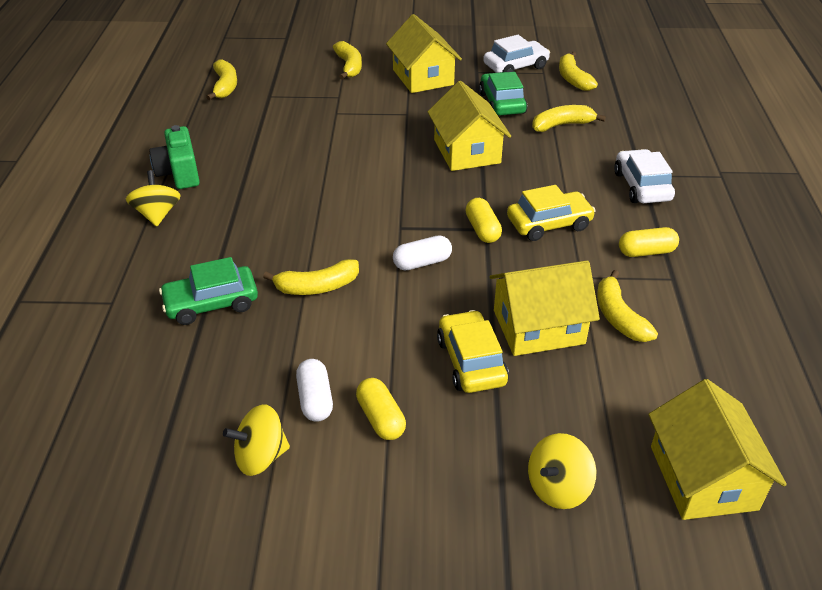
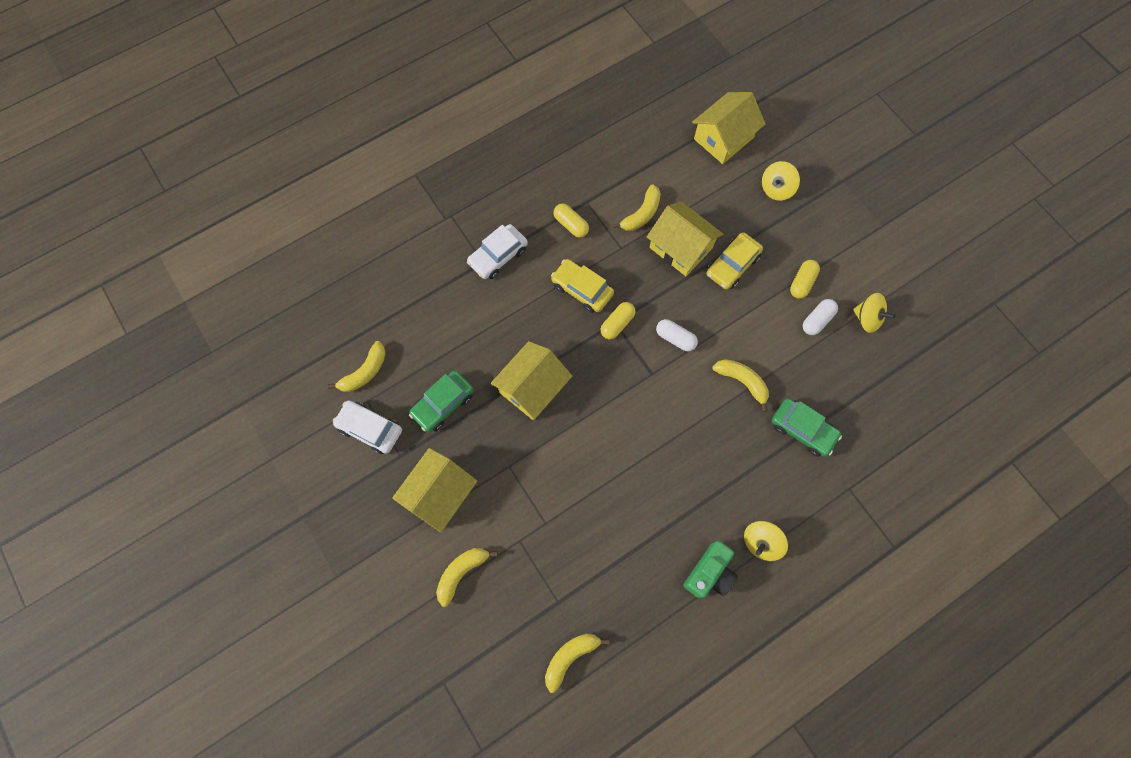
camera: 125 degrees left, 30 degrees up
yellow spinning top [528,433,596,509] -> yellow spinning top turned 120 degrees clockwise [762,161,800,201]
yellow banana [532,105,606,132] -> none

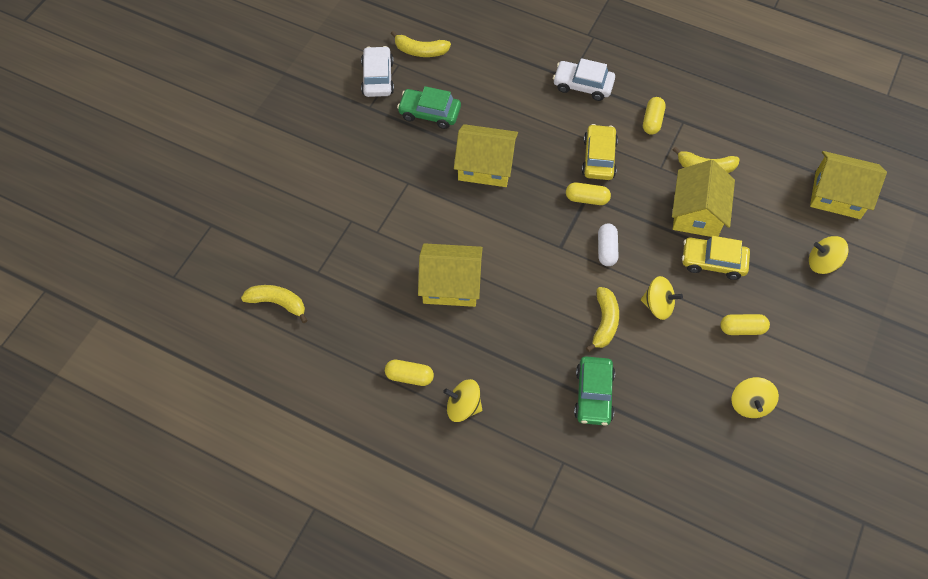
camera: 60 degrees right, 10 degrees down
yellow house [392,448,477,532] -> yellow house moved to [418,243,483,307]
yellow banana [436,548,498,607] -> none
green camera [684,541,738,598] -> yellow capsule [385,360,434,386]
white capsule [803,299,838,335] -> none
none -> yellow spinning top [641,276,683,320]

